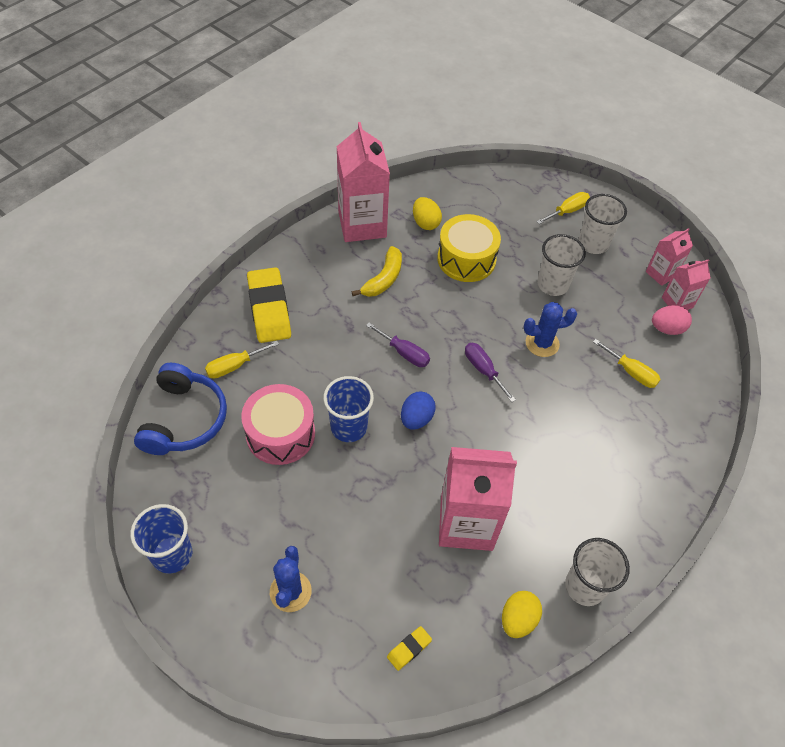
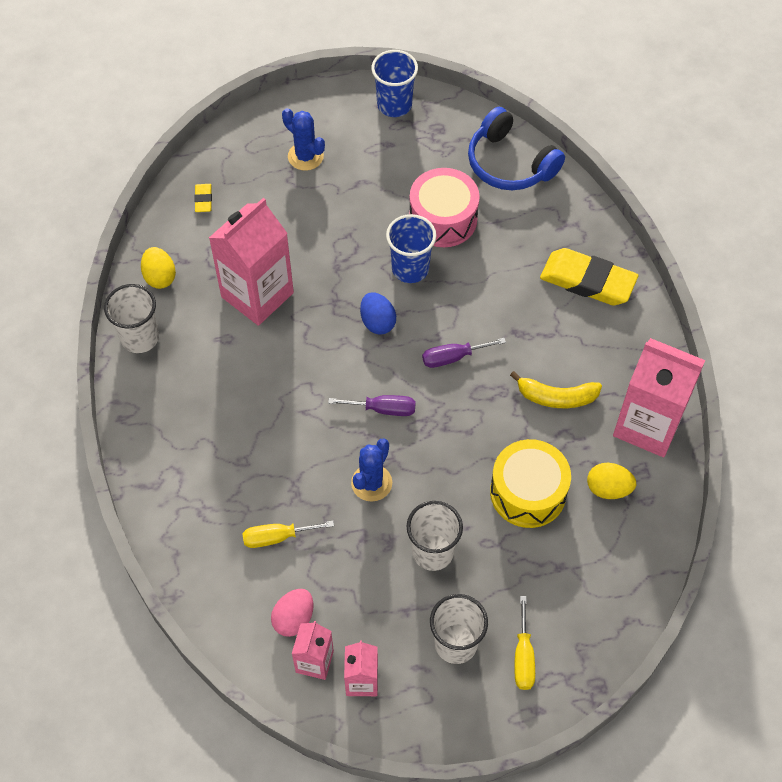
camera: 130 degrees right, 5 degrees up
yellow screwdriver [205,341,279,378] -> none
yellow banana [352,246,402,297] -> yellow banana turned 60 degrees counterclockwise [510,371,602,408]

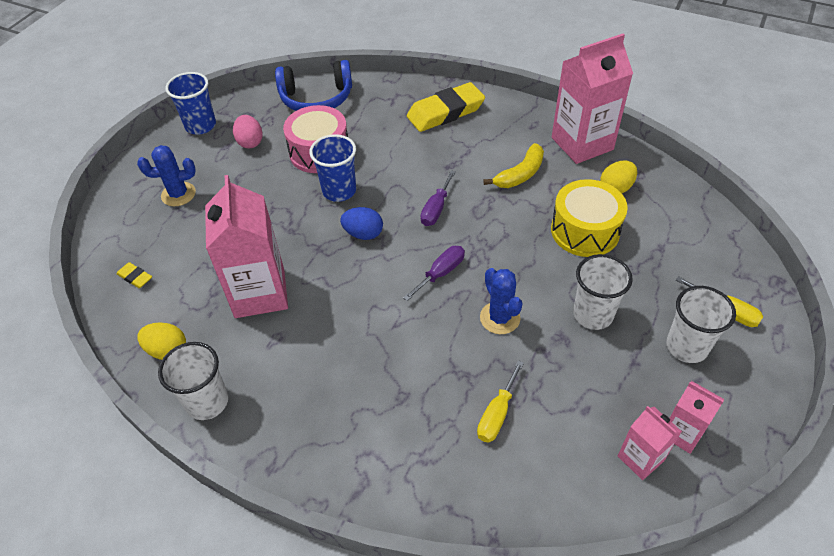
camera: 50 degrees left, 10 degrees down
pink egg [271,589,314,637] -> pink egg moved to [233,115,263,148]

